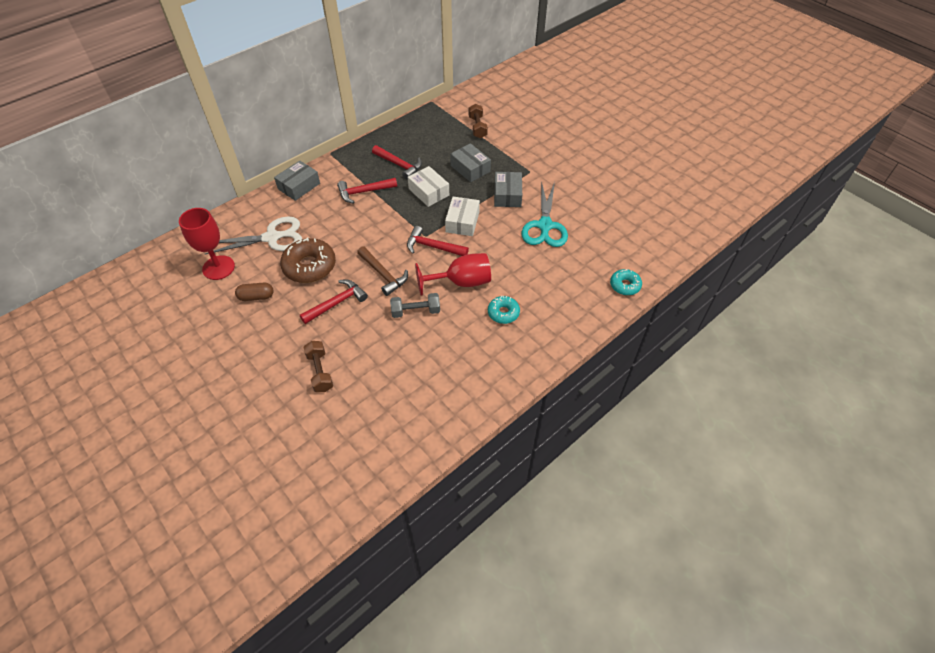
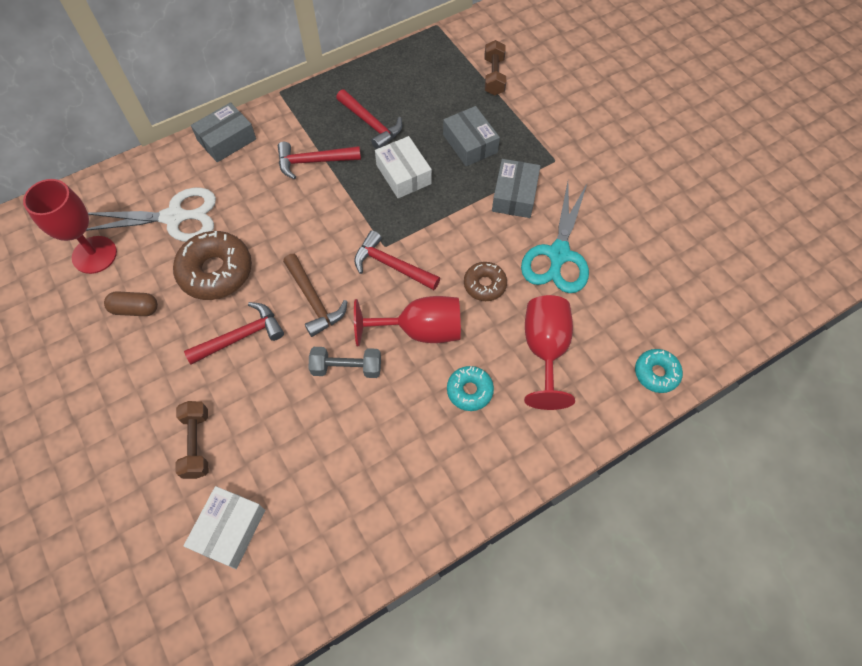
camera: 10 degrees right, 10 degrees up
white box [445,197,480,236] -> white box moved to [184,486,265,569]
none -> brown donut [464,262,507,301]
none -> red goblet [524,295,575,410]

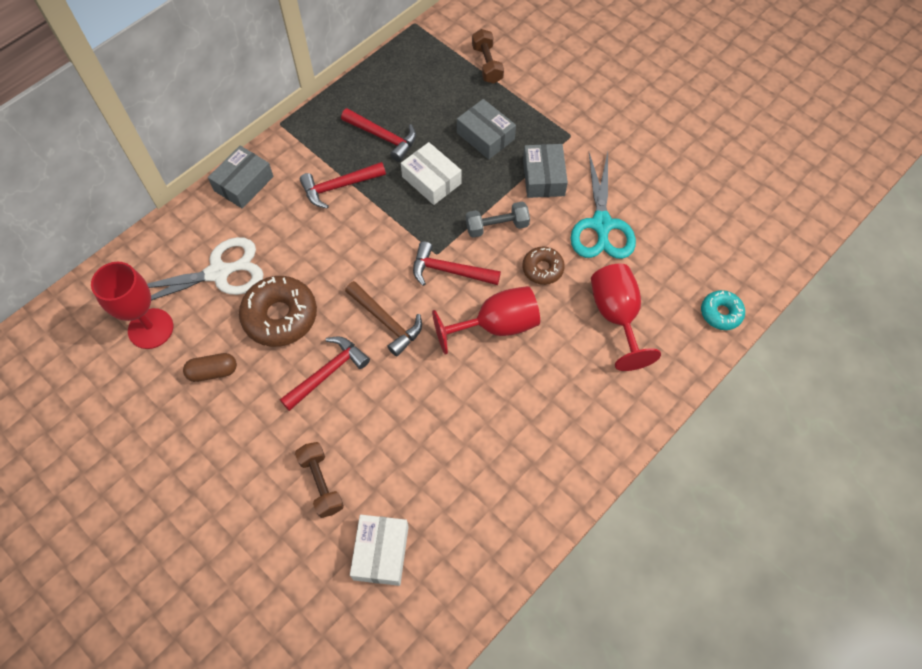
camera: 15 degrees left, 0 degrees up
grey dumbbell [309,347,381,378] -> grey dumbbell moved to [466,202,530,238]
turquoise donut [447,366,494,411] -> none

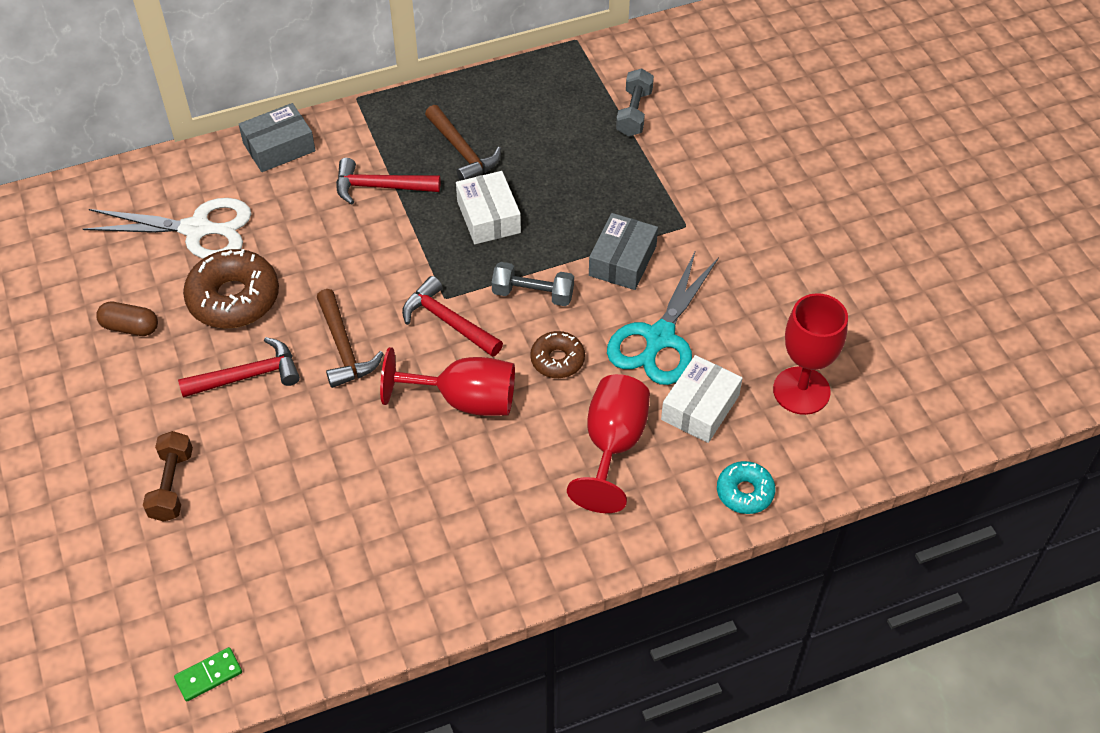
camera: 25 degrees right, 10 degrees down
red goblet [91,262,173,349] -> red goblet moved to [773,293,848,415]
red hammer [341,108,416,162] -> brown hammer [425,105,501,181]
white box [350,515,409,586] -> white box moved to [661,355,743,443]
grey box [457,99,516,159] -> none
brown dumbbell [472,29,504,83] -> grey dumbbell [616,68,654,136]
none -> green domino [174,647,242,702]

